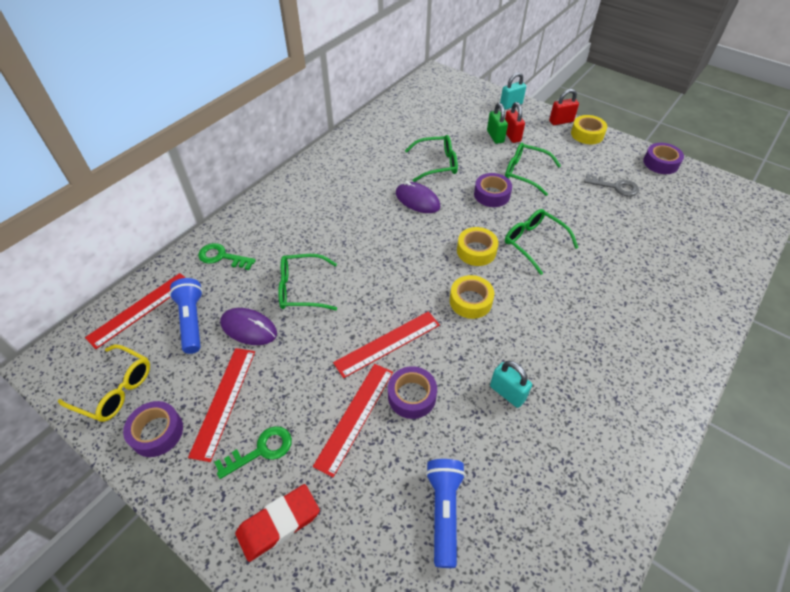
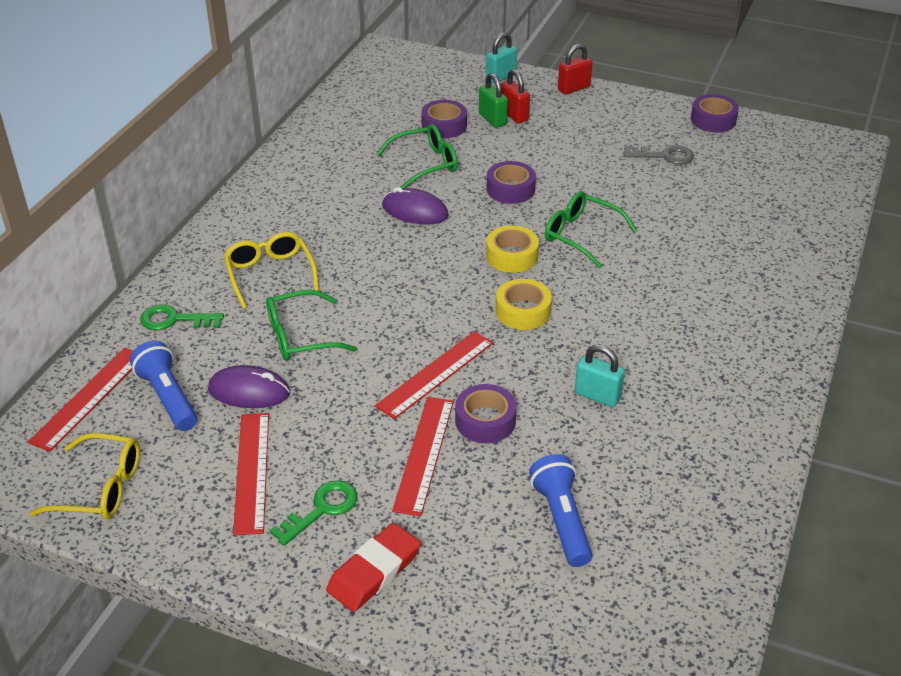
camera: 15 degrees left, 10 degrees down
purple tape [123,401,183,457] -> purple tape moved to [421,100,467,138]
green glasses [505,142,561,196] -> none
yellow tape [571,115,607,144] -> none
none -> yellow glasses [224,232,319,309]

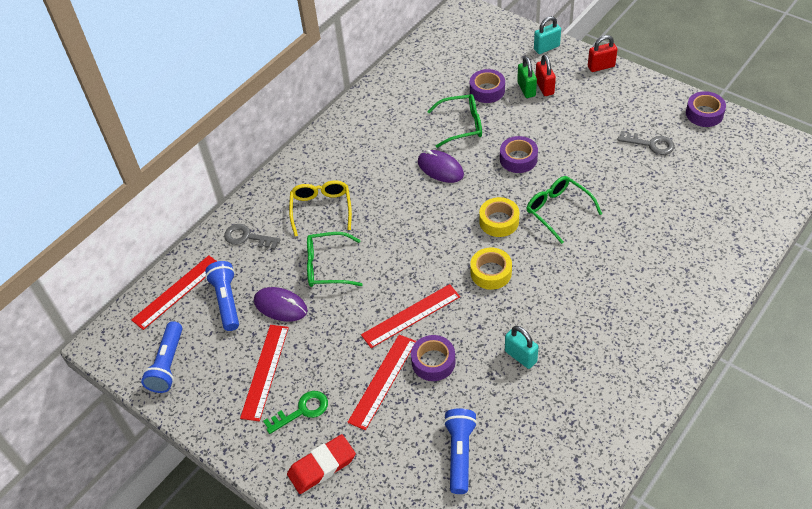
camera: 20 degrees right, 10 degrees up
yellow glasses [29,433,140,519] -> blue flashlight [141,321,182,393]
green key [140,305,224,330] -> grey key [224,224,281,250]

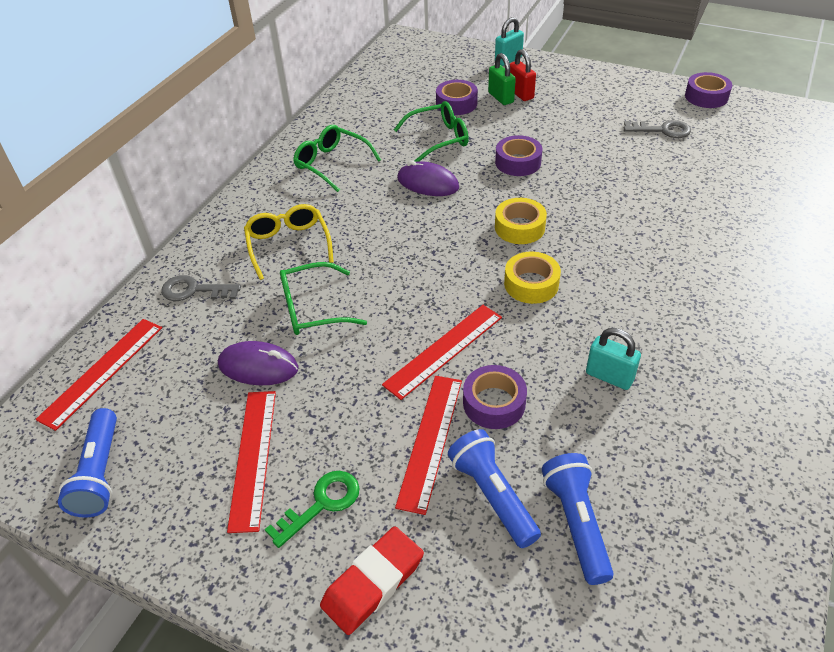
camera: 15 degrees left, 5 degrees down
blue flashlight [205,261,239,331] -> blue flashlight moved to [448,429,541,548]
green glasses [527,176,602,244] -> green glasses moved to [293,125,381,192]
red padlock [588,35,617,72] -> none

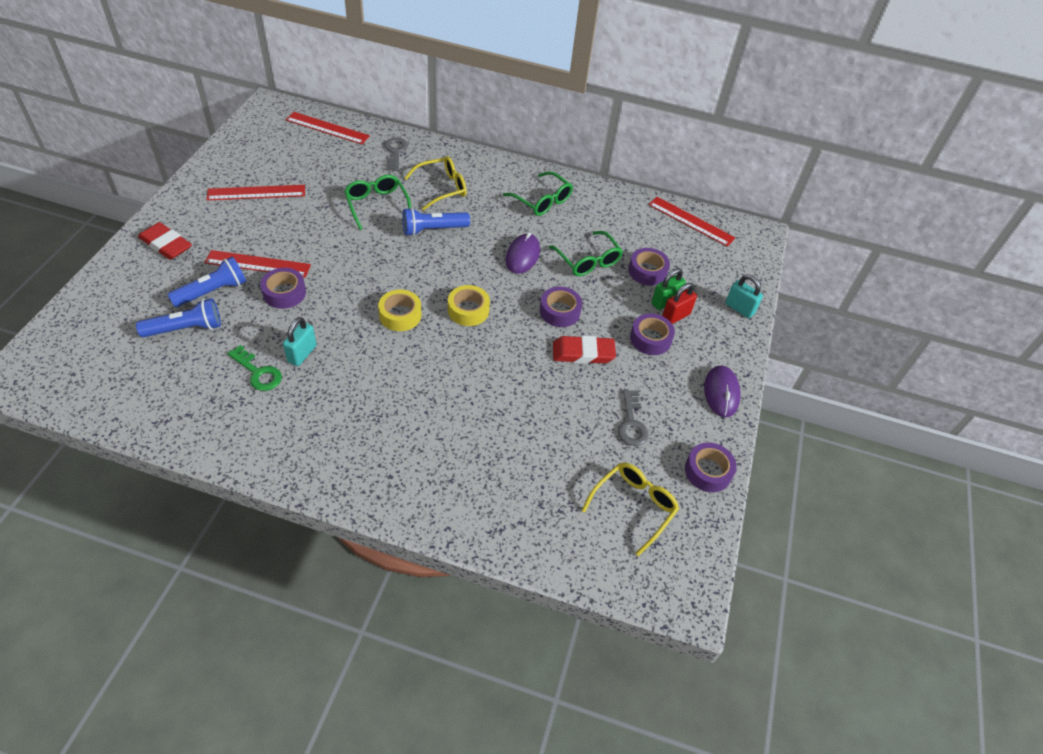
camera: 75 degrees right, 5 degrees up
blue flashlight [58,408,117,518] -> blue flashlight moved to [402,208,470,236]
purple mouse [218,341,298,385] -> purple mouse moved to [704,366,741,417]
green key [265,471,360,548] -> green key moved to [228,345,282,391]
green glasses [293,125,381,192] -> green glasses turned 105 degrees clockwise [503,171,573,216]
red ruler [382,305,502,400] -> red ruler moved to [649,197,735,247]
none -> red eraser [553,336,616,364]
none -> yellow glasses [581,462,679,556]
none -> purple tape [630,313,675,355]

